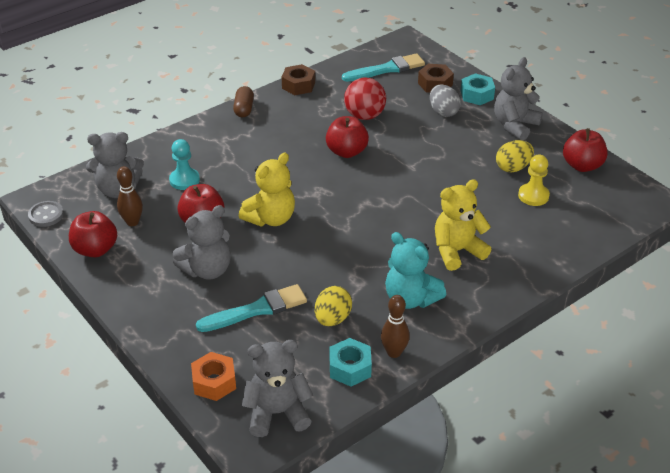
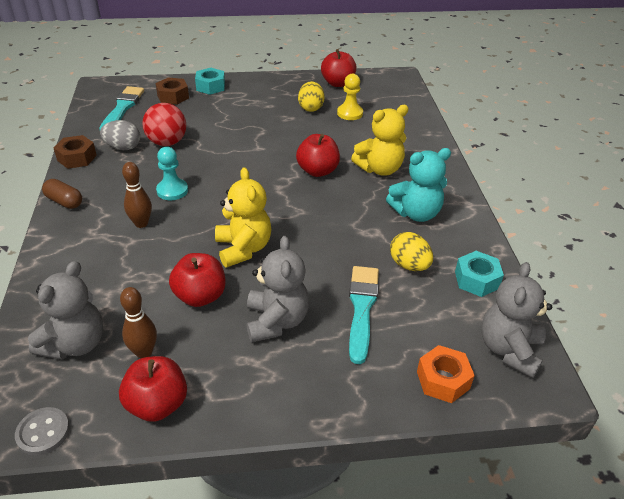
camera: 60 degrees left, 0 degrees up
turquoise pawn [169,139,200,190] -> turquoise pawn moved to [156,147,188,200]
red apple [326,116,369,158] -> red apple moved to [296,134,340,177]
brown bowling pin [381,295,410,358] -> brown bowling pin moved to [122,162,152,228]
grey egg [430,84,461,117] -> grey egg moved to [100,120,140,150]
yellow teddy bear [435,179,492,271] -> yellow teddy bear turned 120 degrees counterclockwise [351,105,409,176]
grey teddy bear [494,57,543,141] -> none

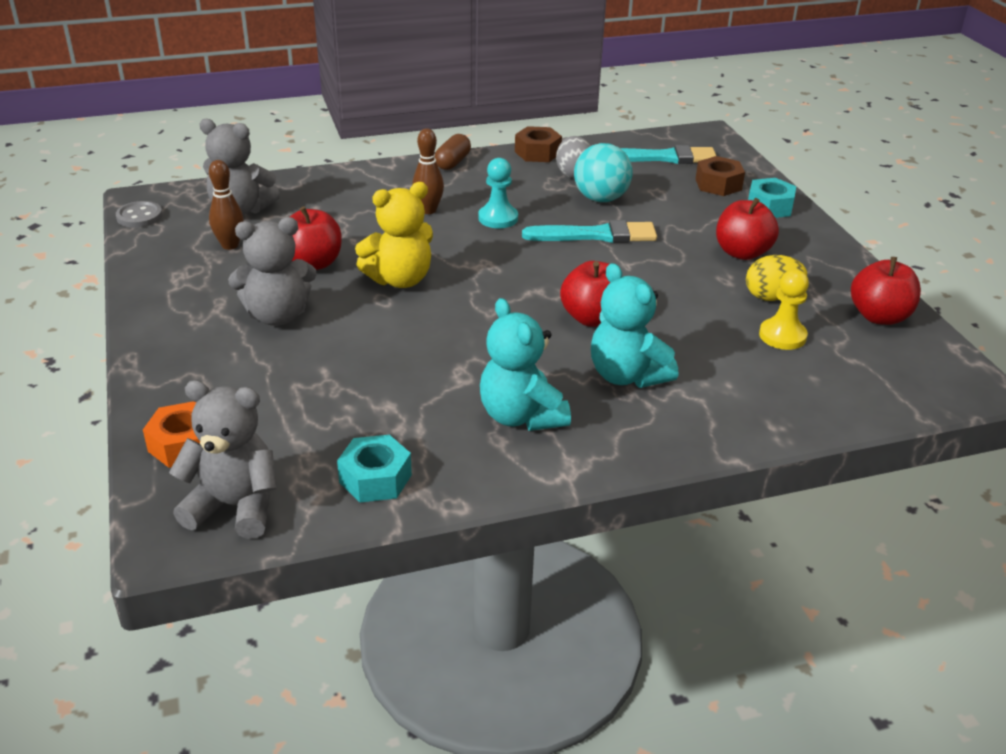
camera: 80 degrees right, 5 degrees down
red apple [119,356,187,422] -> red apple moved to [716,198,779,260]
red ball [142,103,186,146] -> turquoise ball [574,143,633,202]
turquoise brush [349,266,379,364] -> turquoise brush moved to [522,220,657,243]
yellow teddy bear [351,105,409,176] -> turquoise teddy bear [591,263,678,388]
yellow egg [390,232,433,271] -> none

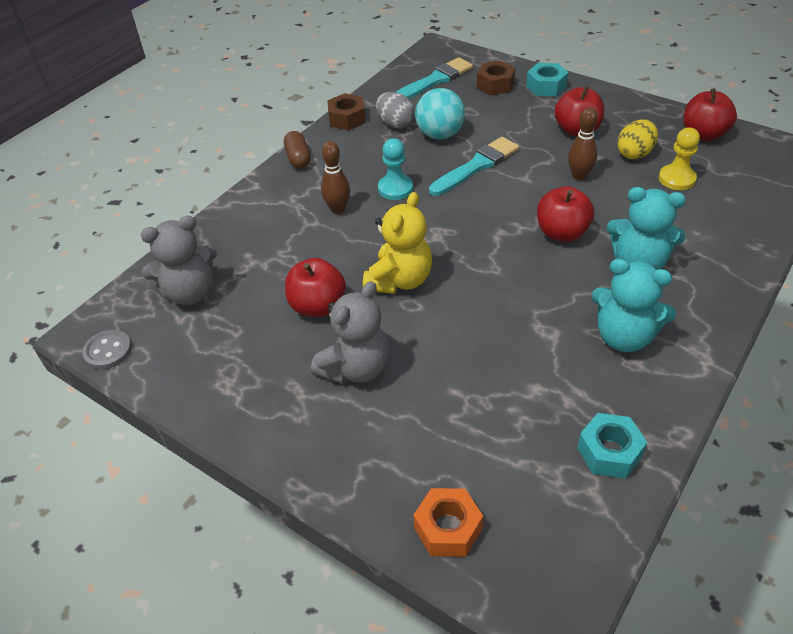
camera: 35 degrees left, 10 degrees up
grey teddy bear [169,380,277,539] -> none
brown bowling pin [209,160,244,250] -> brown bowling pin moved to [568,107,598,181]

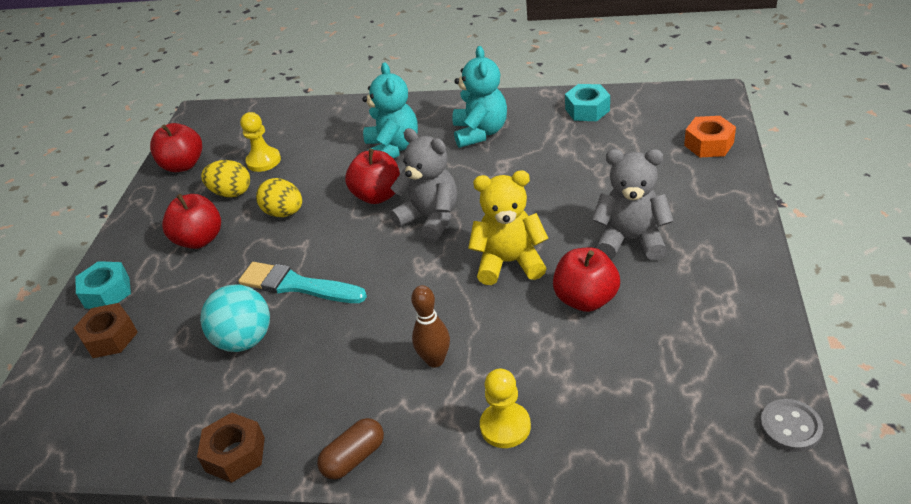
camera: 115 degrees left, 5 degrees down
grey teddy bear [140,216,217,305] -> grey teddy bear moved to [390,128,457,242]
grey egg [376,92,415,129] -> none
turquoise pawn [378,138,413,200] -> none
turquoise brush [396,57,473,99] -> none
brown bowling pin [568,107,598,181] -> yellow egg [256,178,302,217]
none -> yellow pawn [480,369,531,448]

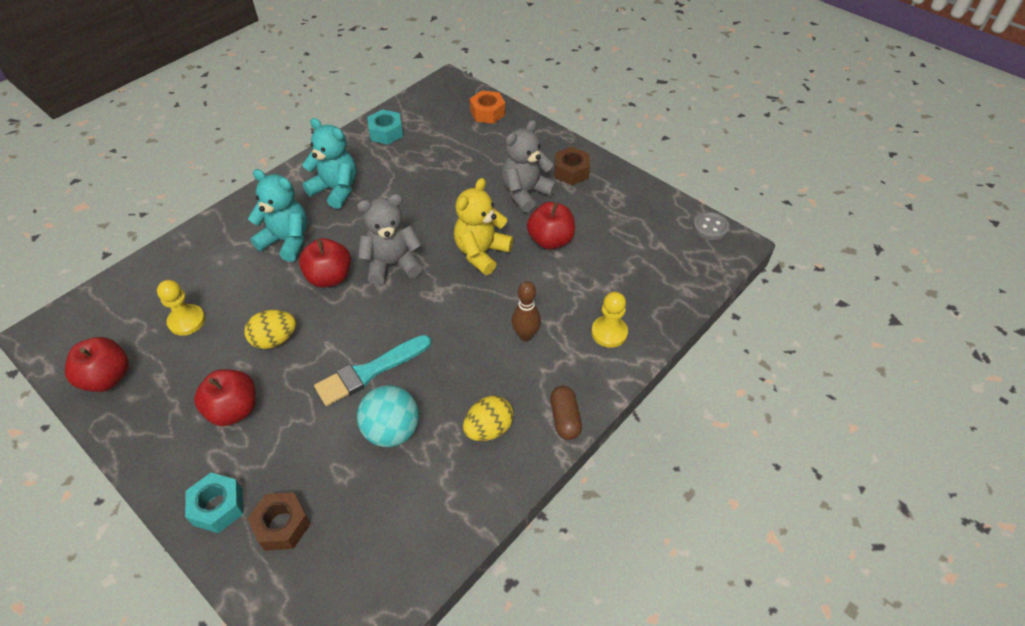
camera: 60 degrees left, 10 degrees up
brown nut [197,413,265,483] -> brown nut moved to [555,147,590,185]
yellow egg [201,160,250,197] -> yellow egg moved to [463,396,514,441]

